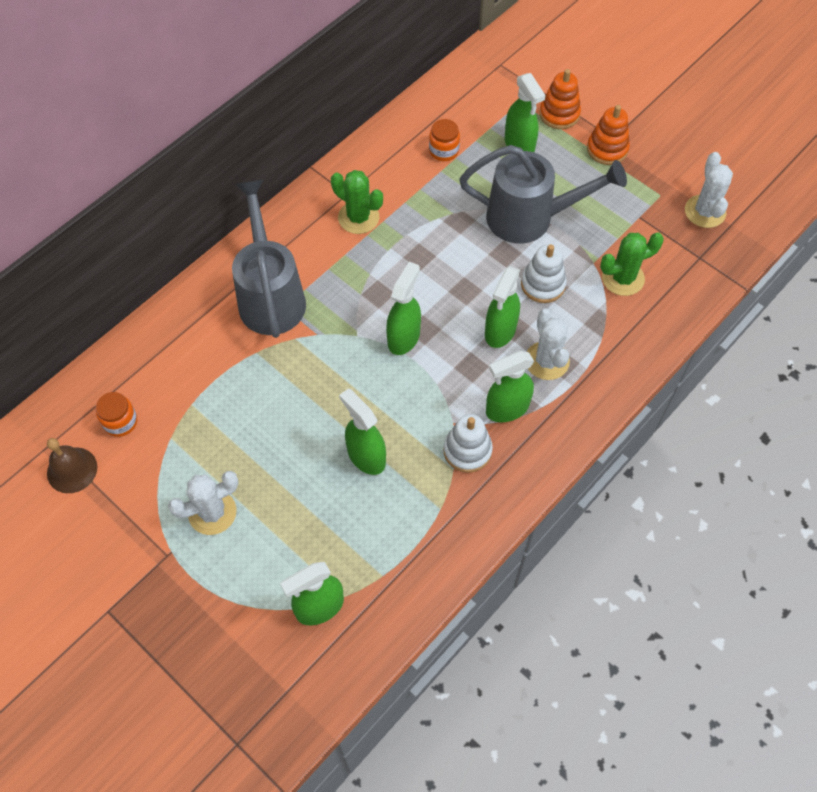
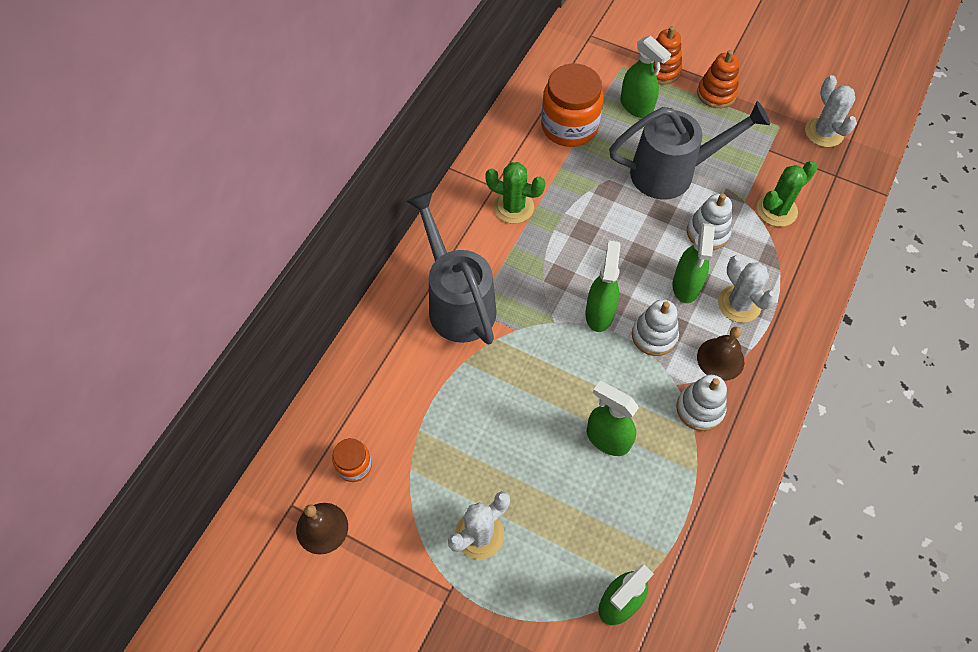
camera: 15 degrees left, 0 degrees up
orange jar [429,119,460,161] -> orange jar [541,64,604,147], size x1.99
green spray bottle [486,351,534,422] -> brown bell [697,327,744,381]
none -> white stacking toy [632,299,679,356]

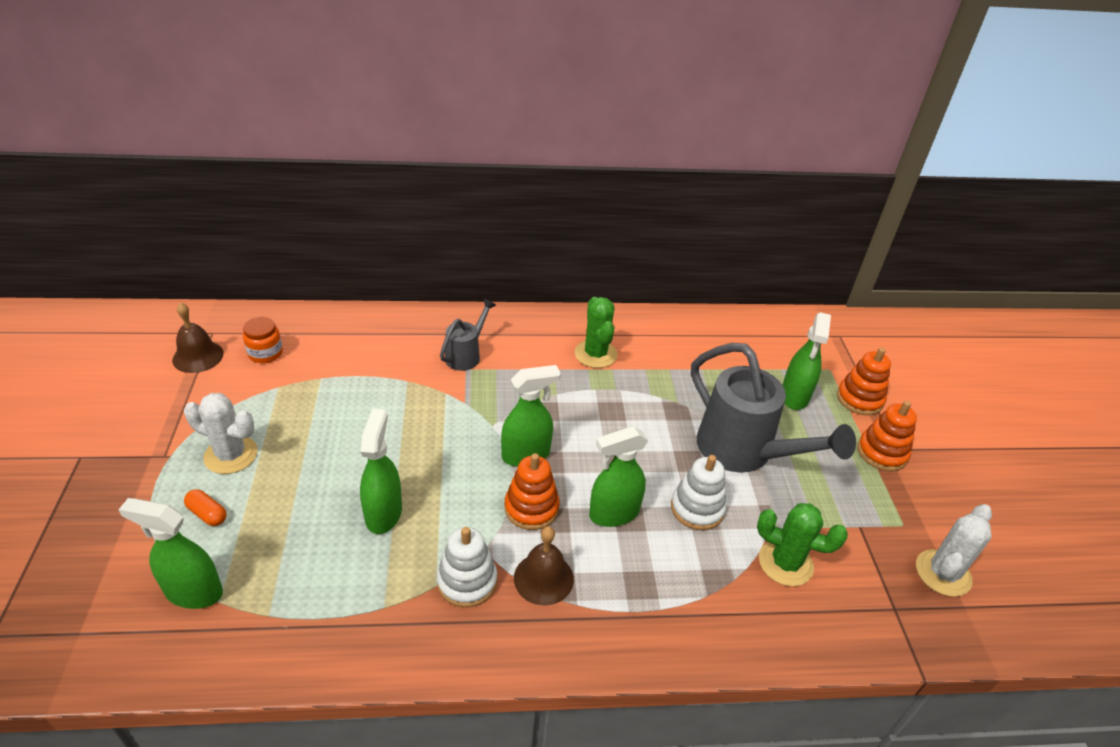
camera: 55 degrees right, 20 degrees down
grey watering can [406,191,497,345] -> grey watering can [440,299,496,371], size x0.51
orange jar [541,64,604,147] -> none
white stacking toy [632,299,679,356] -> orange stacking toy [505,453,560,530]
white cactus [718,255,778,323] -> none
none -> orange capsule [184,489,227,526]

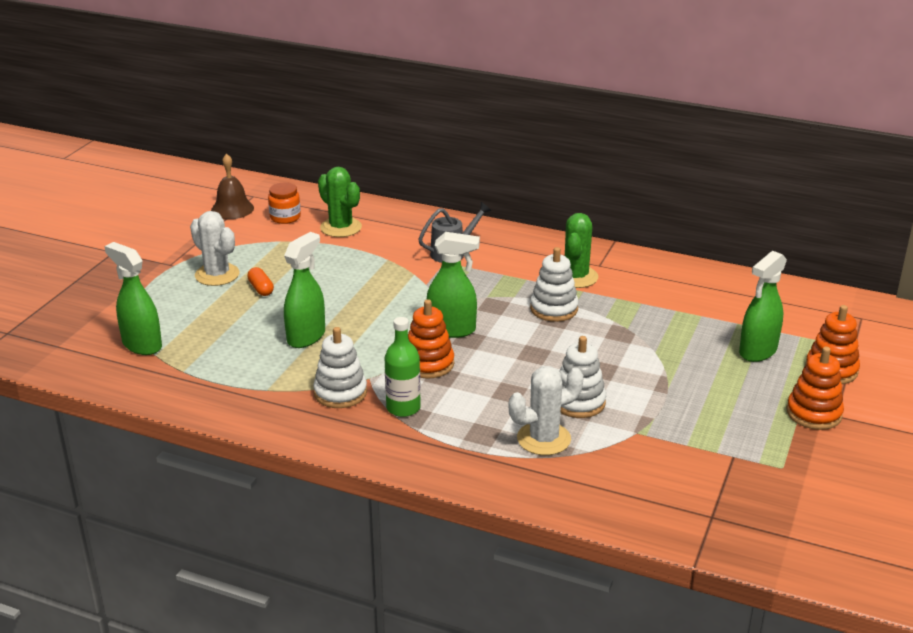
camera: 30 degrees right, 10 degrees down
orange capsule [184,489,227,526] -> orange capsule moved to [247,267,274,296]
brown bell [514,526,574,605] -> green bottle [385,317,421,417]
green spray bottle [589,426,648,527] -> none
grey watering can [691,343,856,473] -> none
green cactus [757,503,848,586] -> green cactus moved to [318,167,362,237]
white cactus [916,504,992,597] -> white cactus moved to [509,366,584,455]
none -> white stacking toy [530,247,579,322]

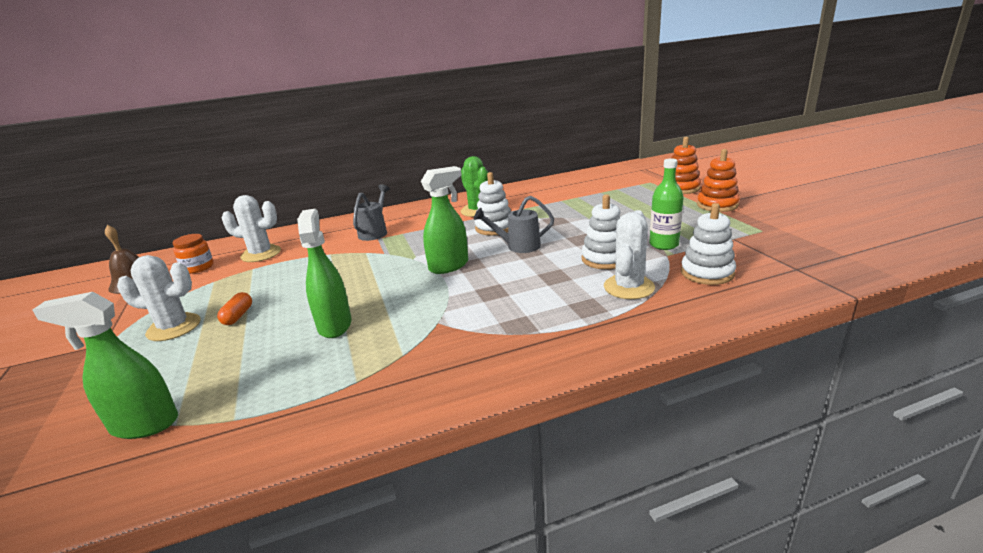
camera: 40 degrees left, 5 degrees down
orange capsule [247,267,274,296] -> orange capsule turned 75 degrees clockwise [217,292,252,325]
white stacking toy [313,327,367,408] -> white stacking toy moved to [681,203,736,285]
green cactus [318,167,362,237] -> white cactus [222,195,281,262]
green bottle [385,317,421,417] -> green bottle moved to [649,158,684,250]
orange stacking toy [408,299,454,379] -> none
green spray bottle [739,251,787,362] -> none
none -> grey watering can [474,196,554,253]

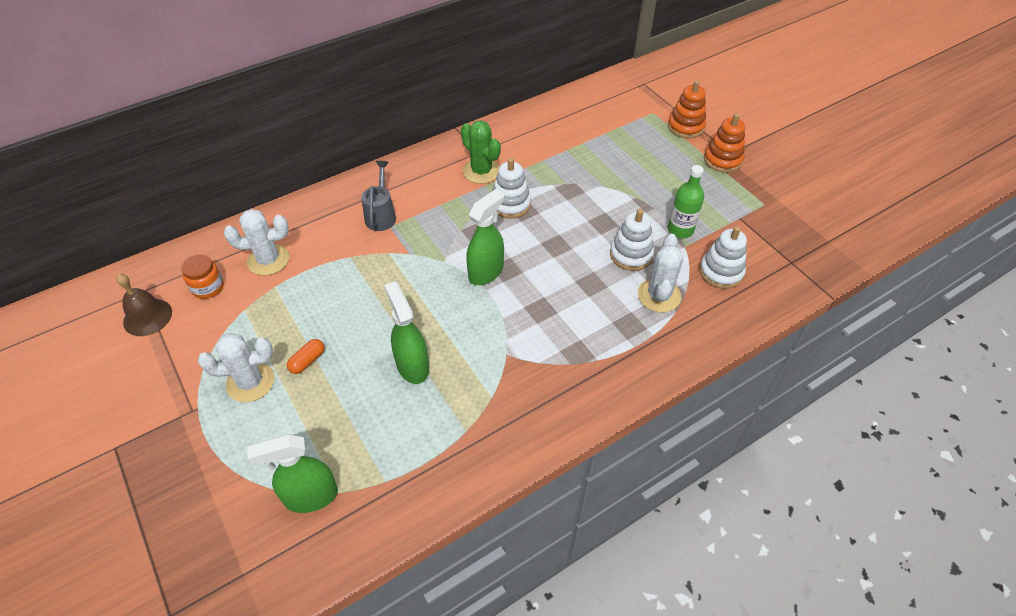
camera: 15 degrees left, 25 degrees up
orange capsule [217,292,252,325] -> orange capsule turned 45 degrees clockwise [287,339,324,374]
grey watering can [474,196,554,253] -> none

